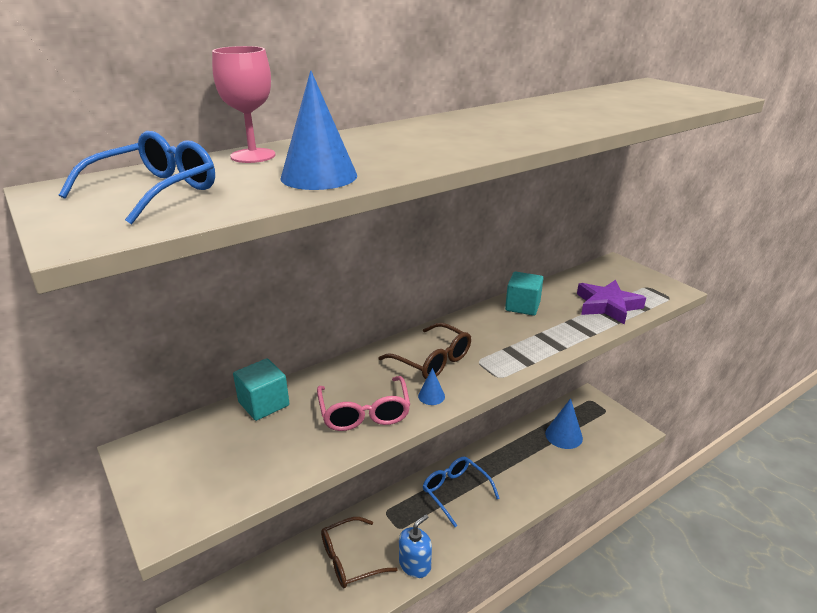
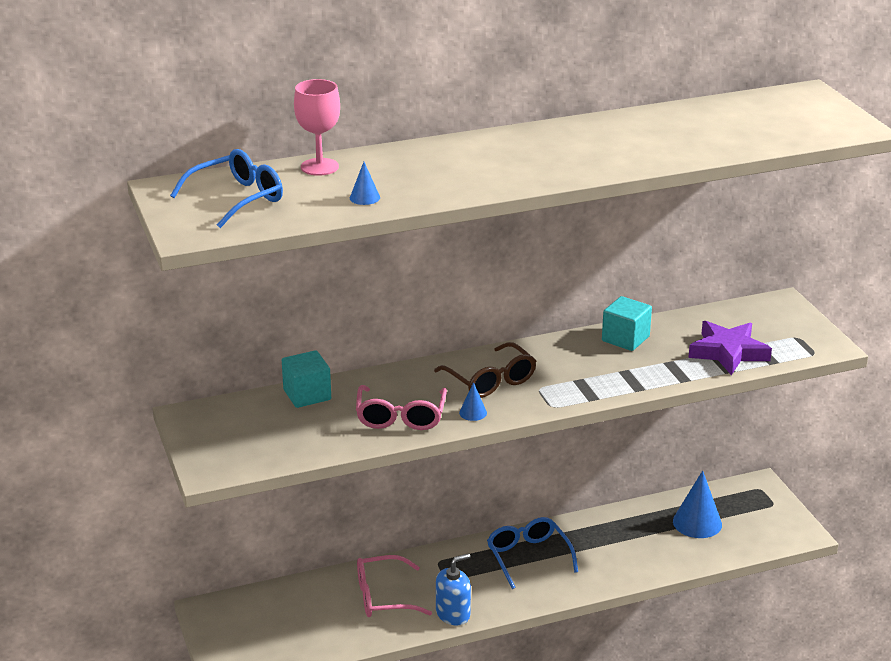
camera: 15 degrees right, 0 degrees up
blue cone [280,70,357,190] -> blue cone [350,162,380,205], size x0.49
brown glasses [321,517,398,588] -> pink glasses [357,555,432,617]

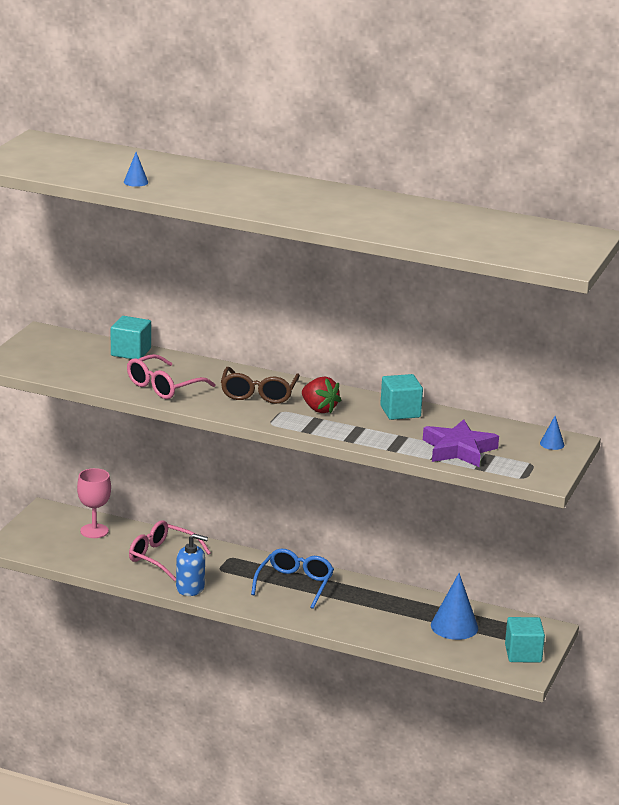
camera: 40 degrees right, 5 degrees down
blue glasses [170,149,283,228] -> none
pink goblet [294,79,340,176] -> pink goblet moved to [77,468,111,538]
blue cone [459,382,487,421] -> blue cone moved to [540,416,564,450]
none -> red strawberry [302,377,341,413]
none -> turquoise cube [505,617,545,663]

